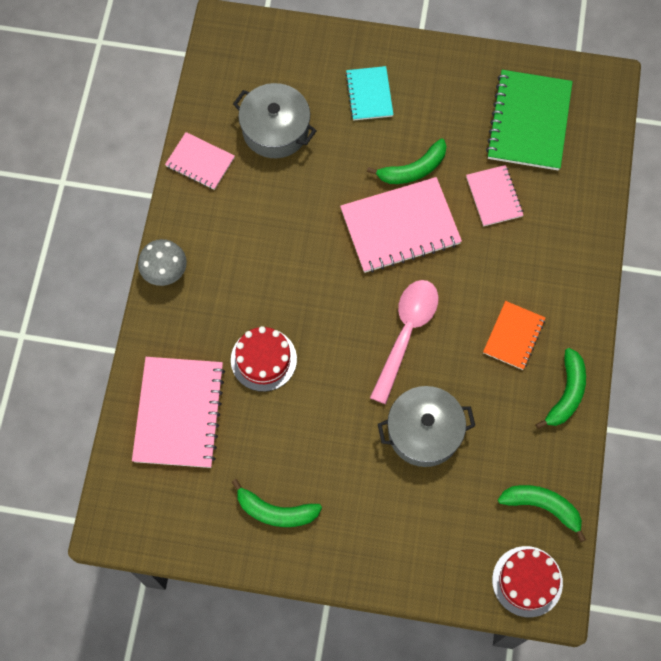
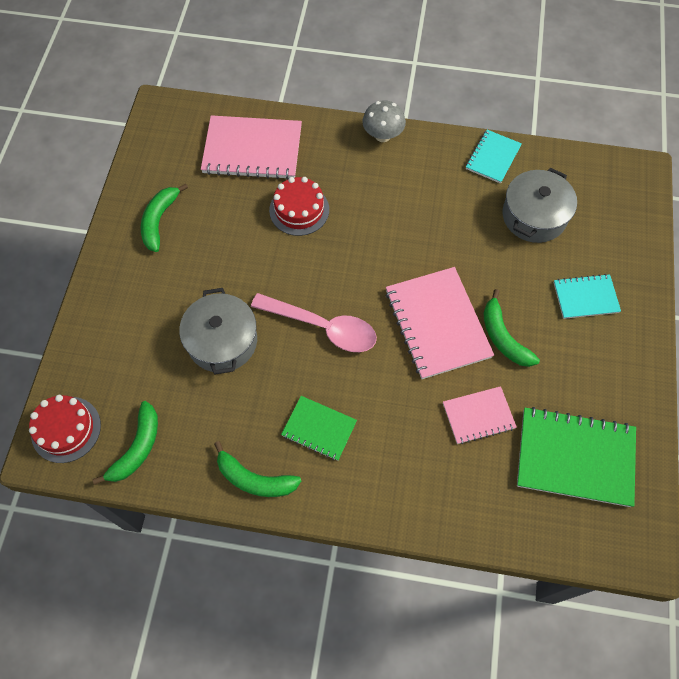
camera: 90 degrees right, 5 degrees down
pink notebook [165,132,235,190] -> turquoise notebook [466,130,522,184]
orange notebook [483,301,546,370] -> green notebook [281,396,357,461]

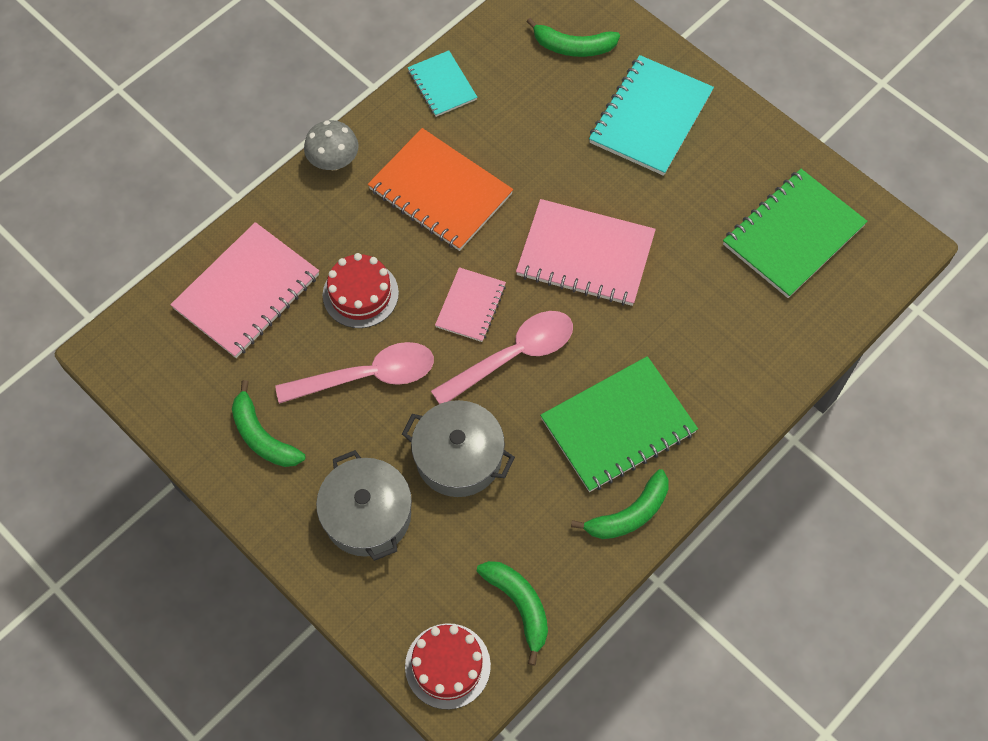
camera: 55 degrees left, 0 degrees up
green notebook [281,396,357,461] -> green notebook [540,356,698,492], size x1.77
pink notebook [443,386,517,444] -> pink notebook moved to [435,267,506,342]
green banana [483,289,540,367] -> green banana moved to [526,18,620,57]
grey pot [502,168,577,243] -> grey pot moved to [316,450,412,561]
turquoise notebook [554,274,621,319] -> turquoise notebook [589,55,714,176], size x1.77
none -> pink spoon [275,342,434,404]
none -> orange notebook [368,128,513,251]

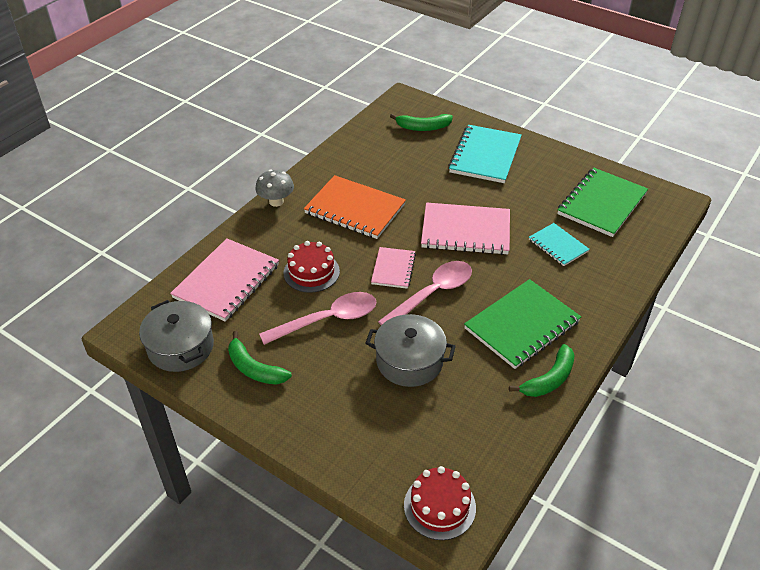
camera: 10 degrees left, 20 degrees down
grey pot [316,450,412,561] -> grey pot moved to [139,300,214,372]
turquoise notebook [408,50,477,117] -> turquoise notebook moved to [529,223,590,266]
green banana [477,561,548,666] -> none

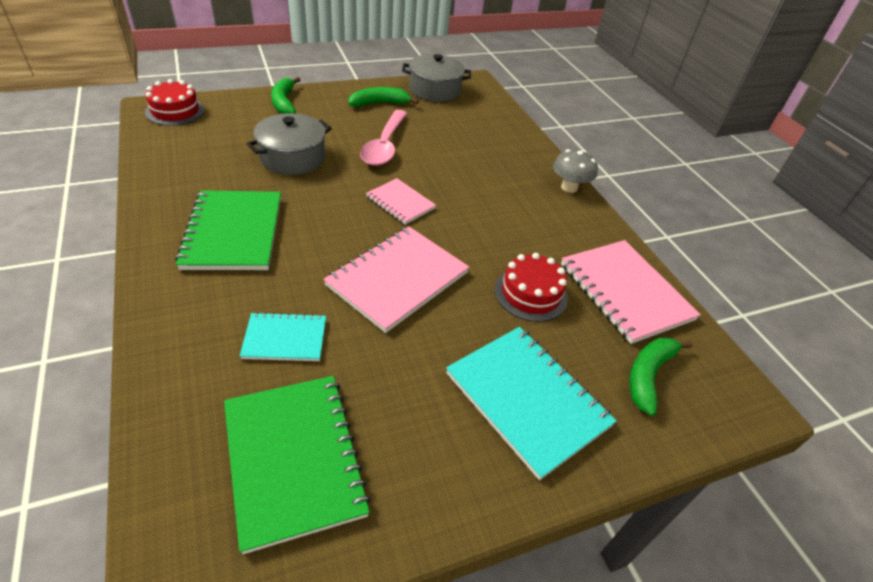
camera: 120 degrees right, 0 degrees up
pink notebook [170,238,279,322] -> pink notebook moved to [561,240,701,344]
red cake [284,241,340,293] -> red cake moved to [495,253,568,322]
orange notebook [304,175,406,239] -> none
pink spoon [378,261,472,325] -> none
green banana [509,344,575,397] -> green banana moved to [271,77,300,114]

